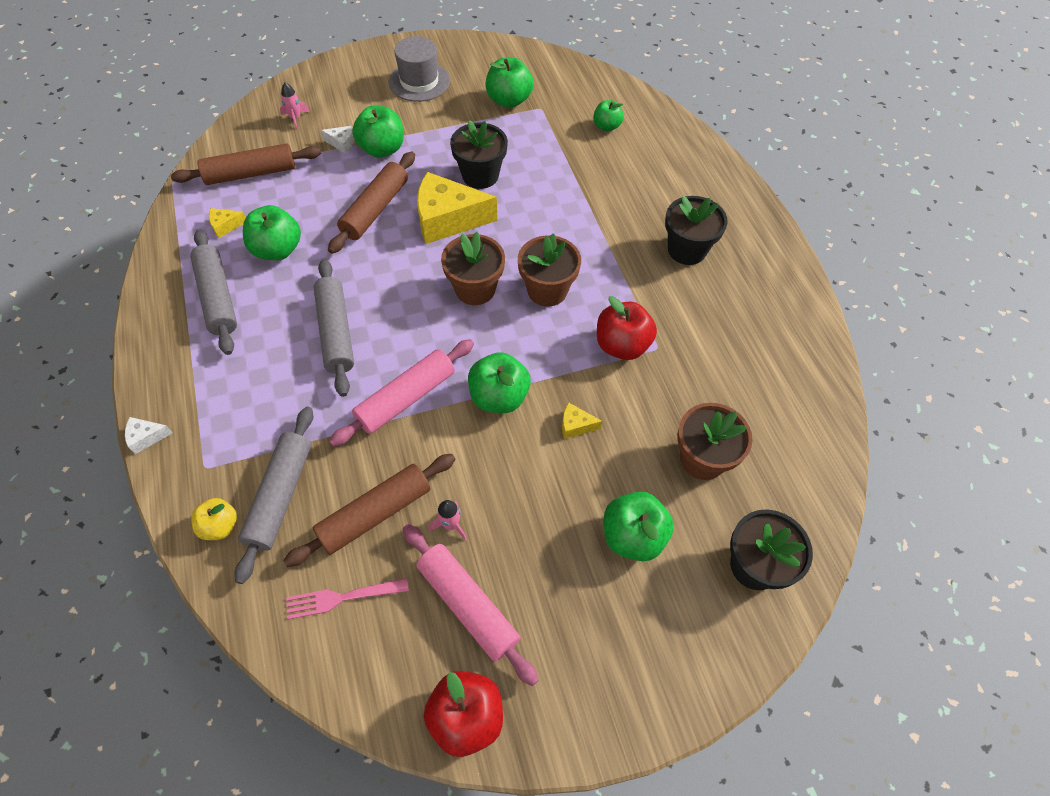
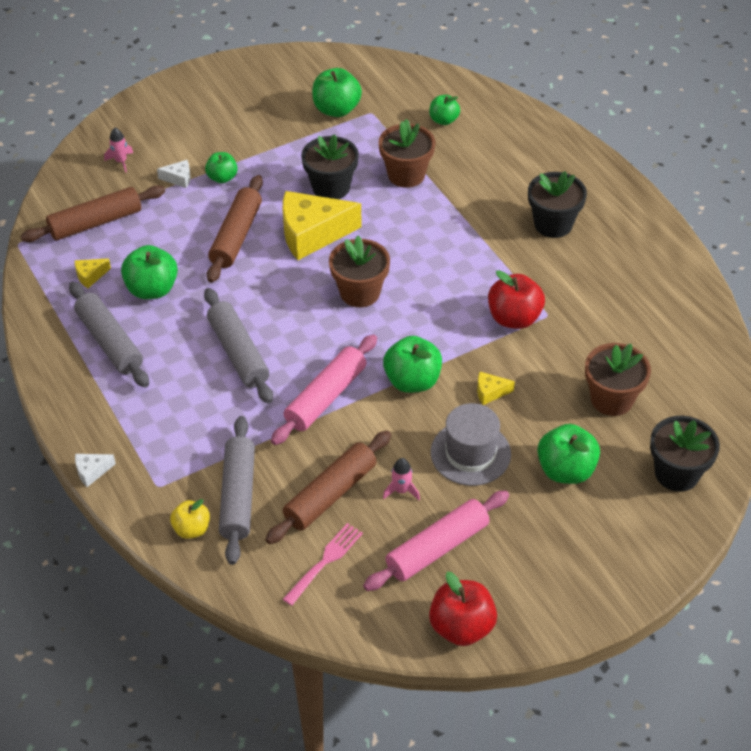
camera: 10 degrees left, 10 degrees down
pink fork [286,578,409,620] -> pink fork turned 150 degrees clockwise [283,523,363,606]
green apple [352,106,404,158] -> green apple [205,152,238,183], size x0.62
grey hat [389,36,450,102] -> grey hat moved to [431,403,511,486]
pink rolling pin [403,524,539,686] -> pink rolling pin turned 75 degrees counterclockwise [363,490,509,591]
brown flower pot [518,233,581,306] -> brown flower pot moved to [379,119,435,188]

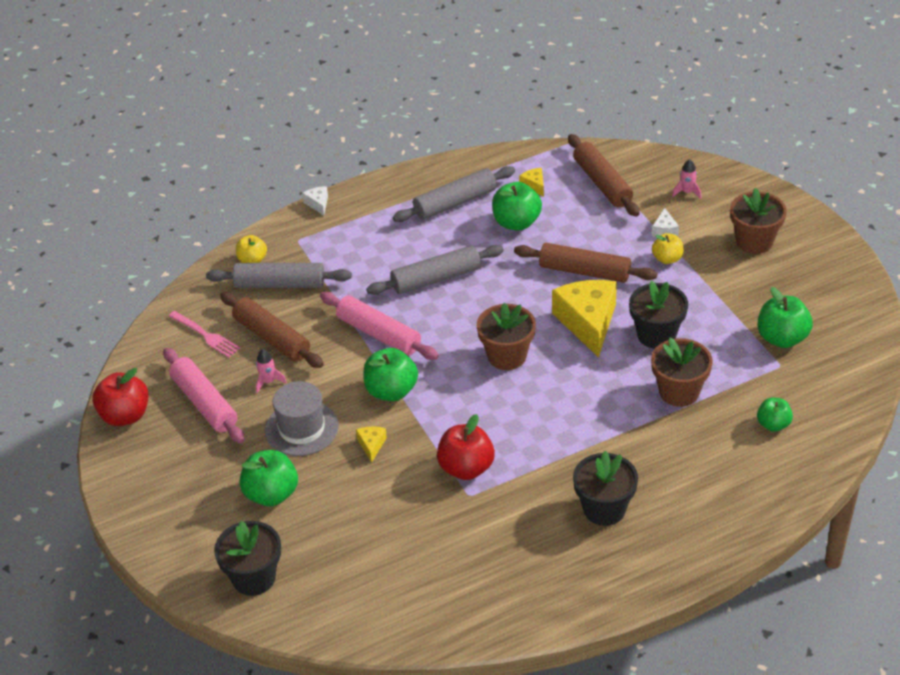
camera: 95 degrees right, 5 degrees down
green apple [205,152,238,183] -> yellow apple [652,233,684,264]
brown flower pot [585,343,651,416] -> brown flower pot moved to [730,188,787,254]

